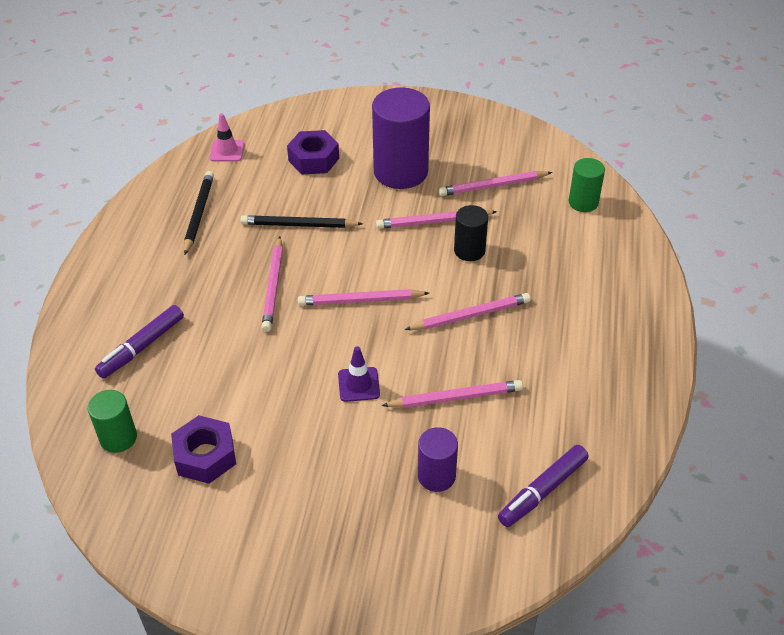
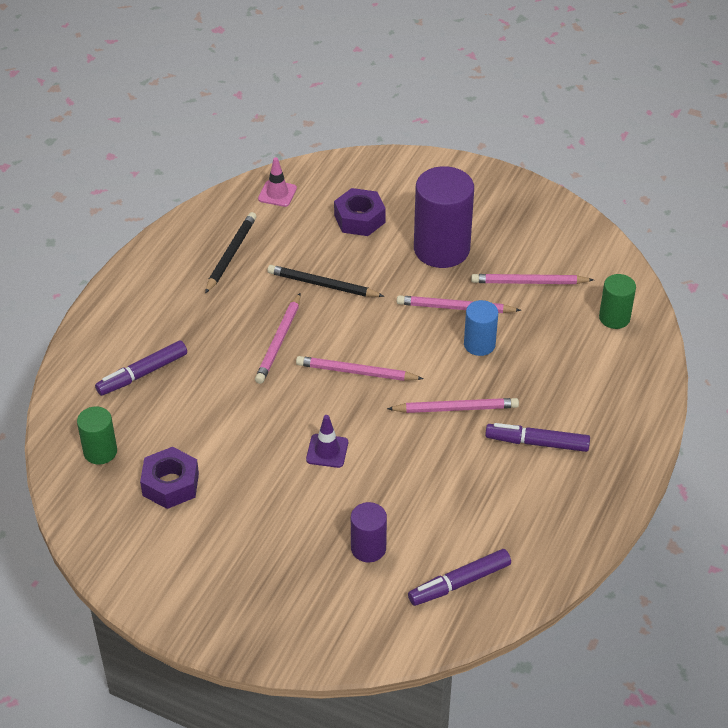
camera: 15 degrees right, 0 degrees up
pink pencil [381,380,523,408] -> none
black cylinder [454,205,488,261] -> blue cylinder [464,300,498,356]
none -> purple marker [485,423,590,452]

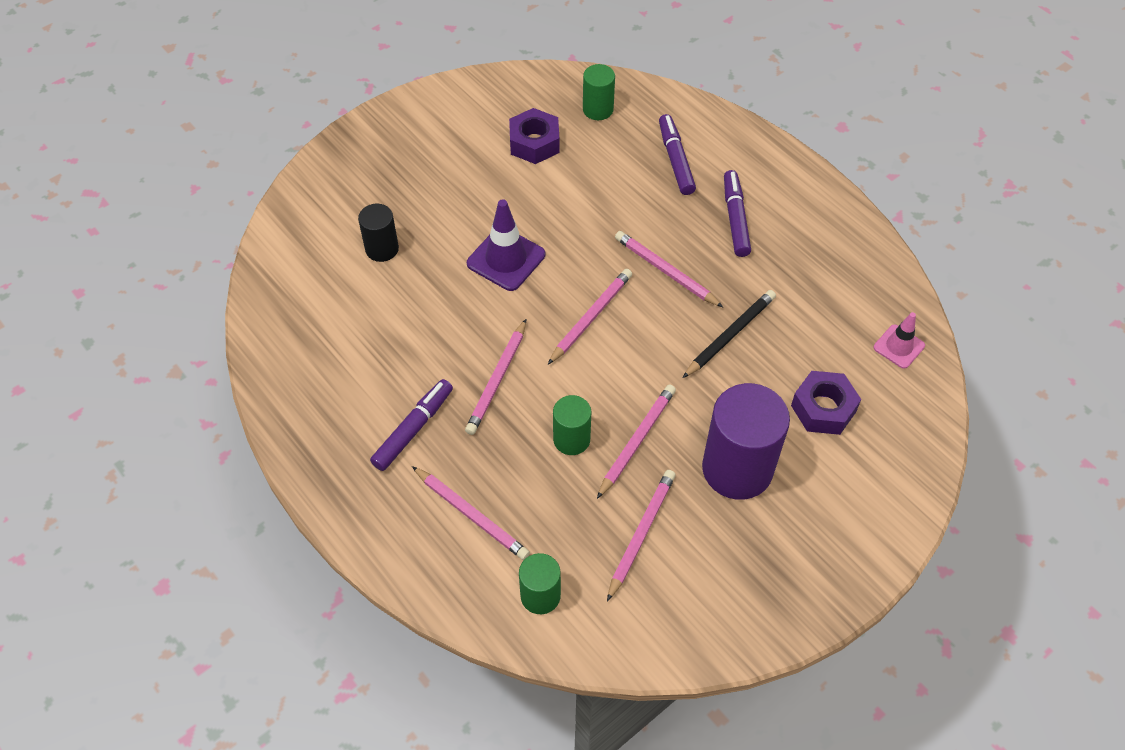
camera: 115 degrees right, 10 degrees up
black pencil [205,212,257,294] -> none
purple traffic cone [306,415,348,468] -> purple traffic cone [467,199,545,291], size x1.62
purple cylinder [351,502,387,562] -> black cylinder [358,204,399,262]
purple marker [408,549,511,606] -> purple marker moved to [724,170,751,257]
blue cylinder [464,300,498,356] -> green cylinder [553,395,591,455]
none -> pink pencil [412,466,530,560]

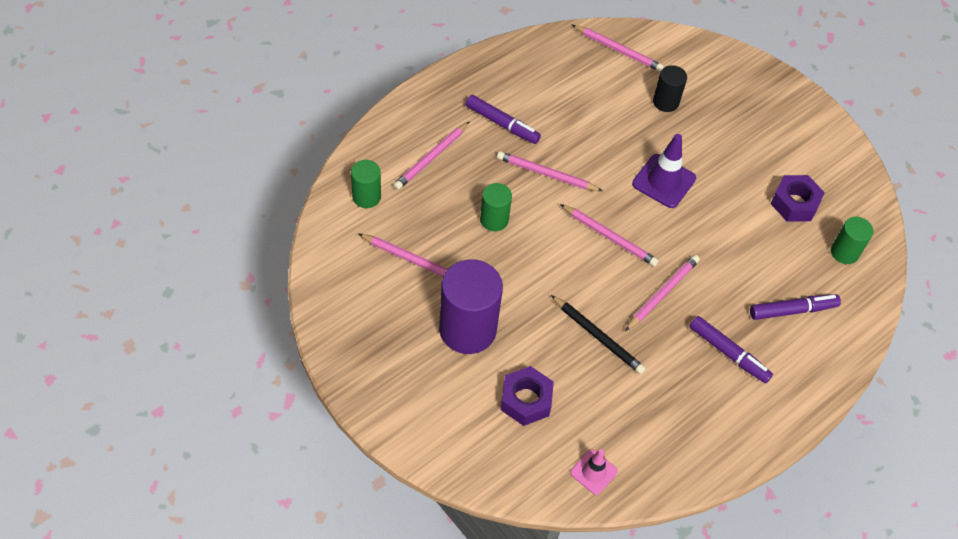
camera: 85 degrees right, 0 degrees up
pink pencil [597,384,676,499] -> pink pencil moved to [572,25,664,72]
purple marker [724,170,751,257] -> purple marker turned 45 degrees clockwise [689,316,773,383]

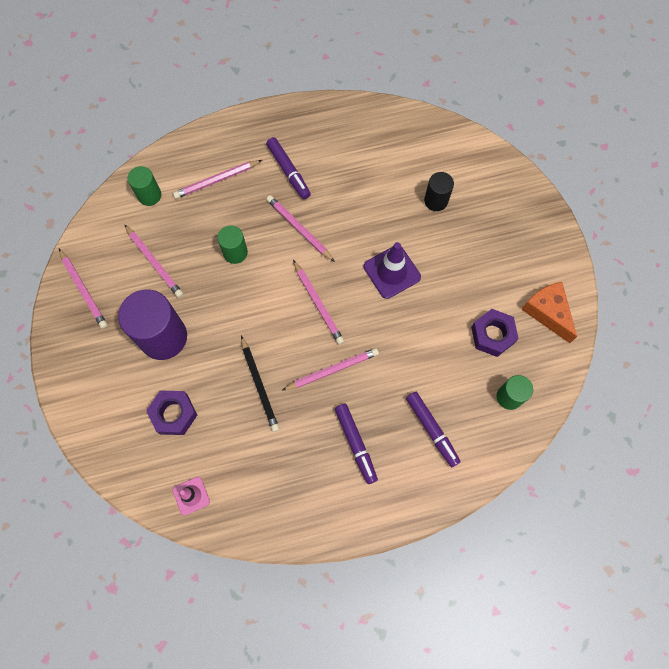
camera: 30 degrees right, 15 degrees up
pink pencil [572,25,664,72] -> pink pencil moved to [59,249,107,329]
purple marker [750,294,841,320] -> purple marker turned 45 degrees clockwise [406,392,461,467]
none -> orange cheese [521,282,577,343]

